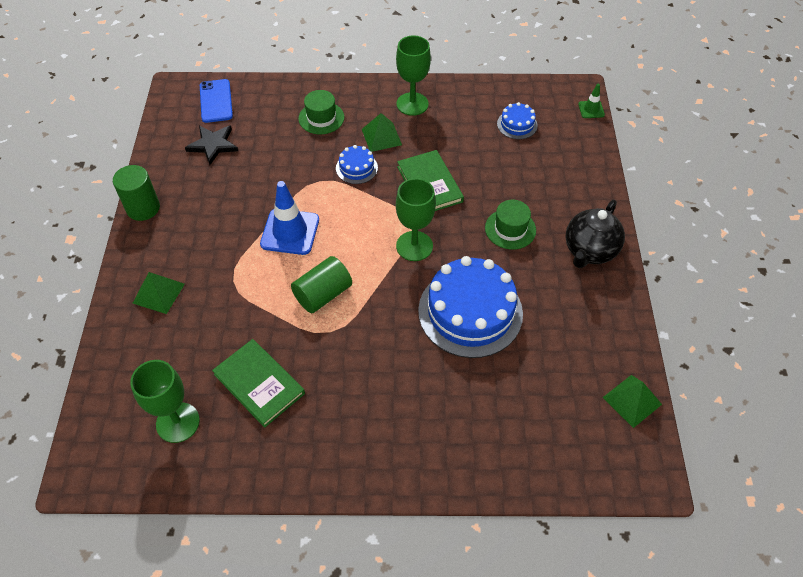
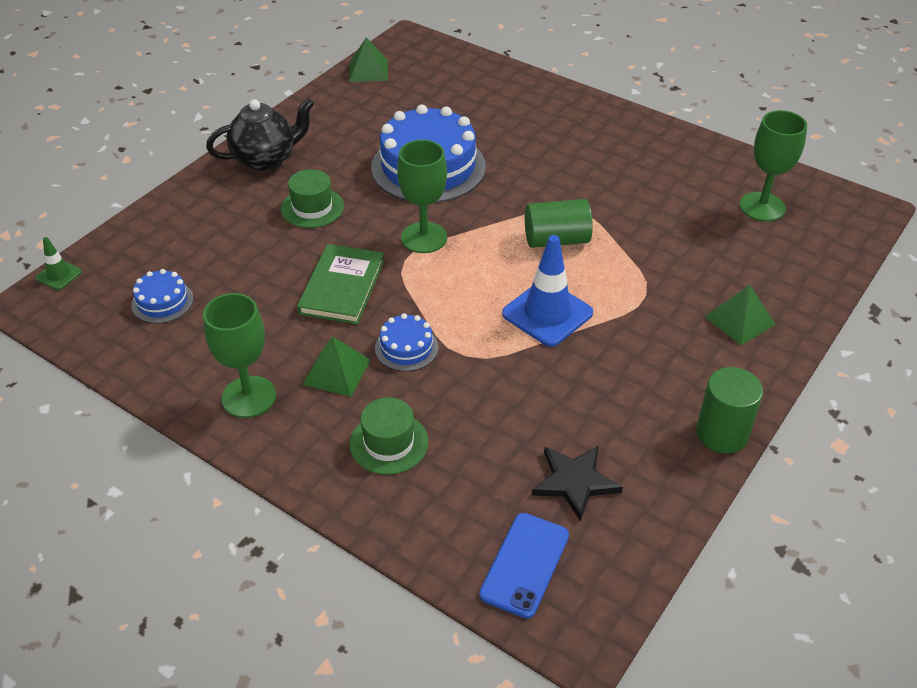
camera: 145 degrees left, 10 degrees down
green book [212,339,305,428] -> none

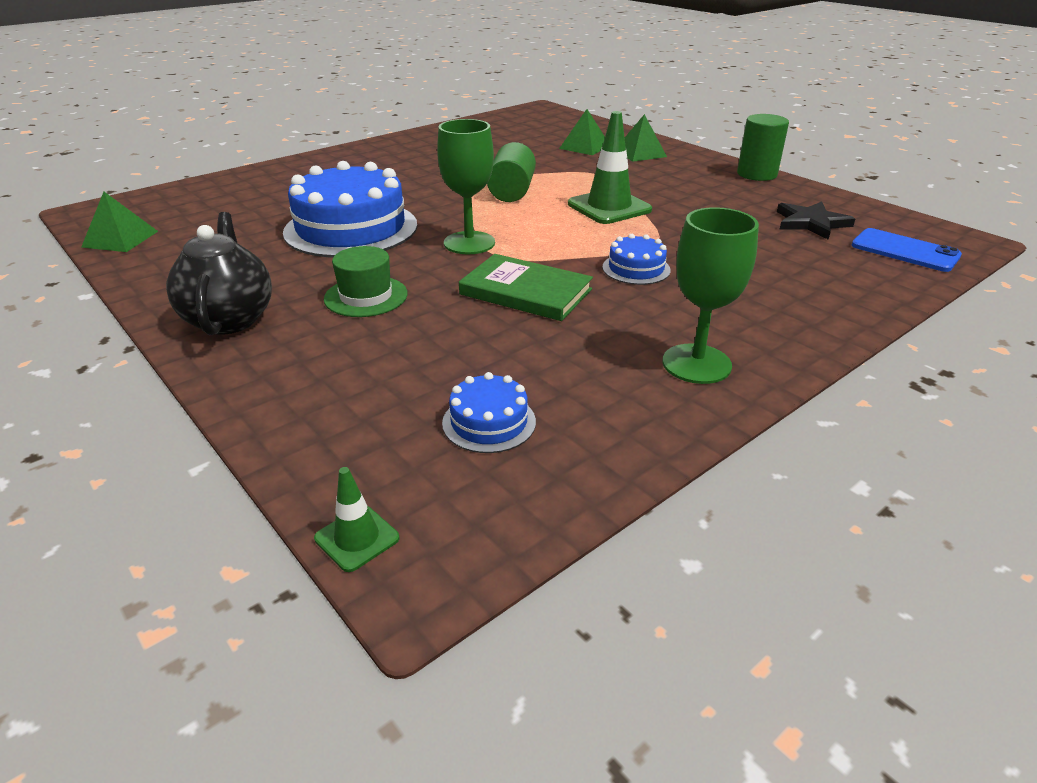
camera: 75 degrees left, 10 degrees down
green pyramid [302,336,370,397] -> green pyramid moved to [559,109,605,155]
green hat [349,397,429,475] -> none
blue traffic cone [502,235,593,347] -> green traffic cone [568,111,652,224]
green goblet [740,110,807,221] -> none

